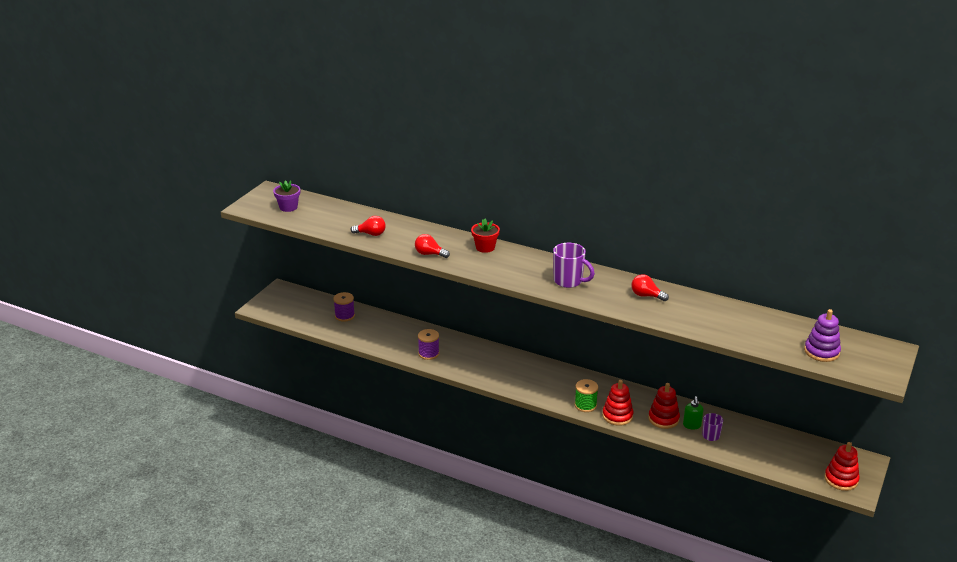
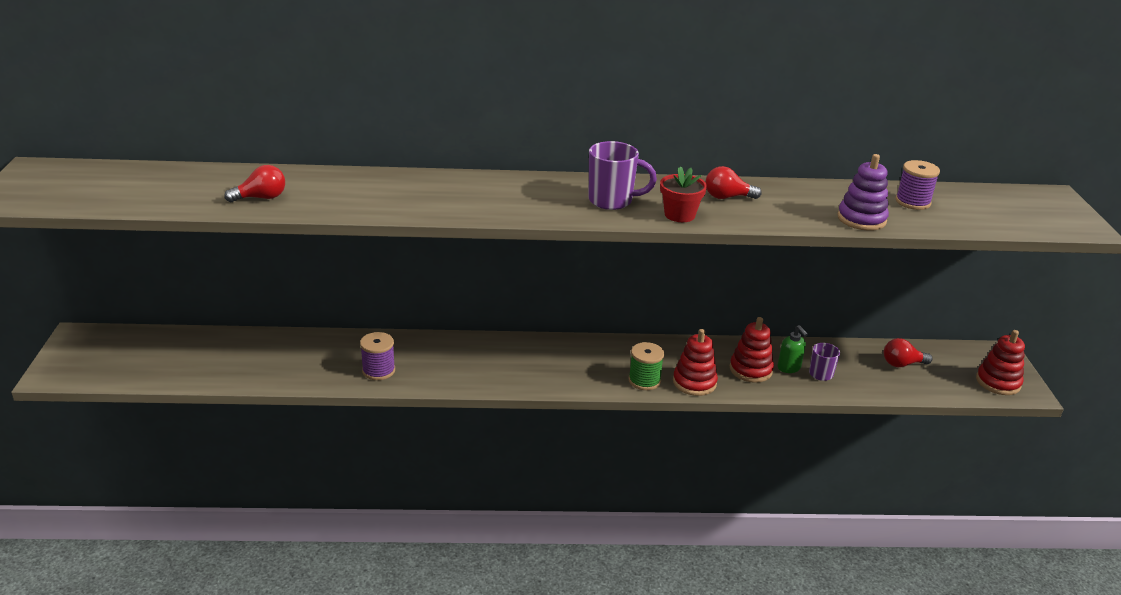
camera: 30 degrees left, 0 degrees up
purple flower pot [273,180,300,212] -> none
purple spool [333,292,355,322] -> purple spool moved to [895,160,940,210]
red light bulb [415,234,450,258] -> red light bulb moved to [884,338,932,367]
red flower pot [471,219,500,253] -> red flower pot moved to [660,166,707,222]
purple stacking toy [804,309,841,362] -> purple stacking toy moved to [837,154,889,231]

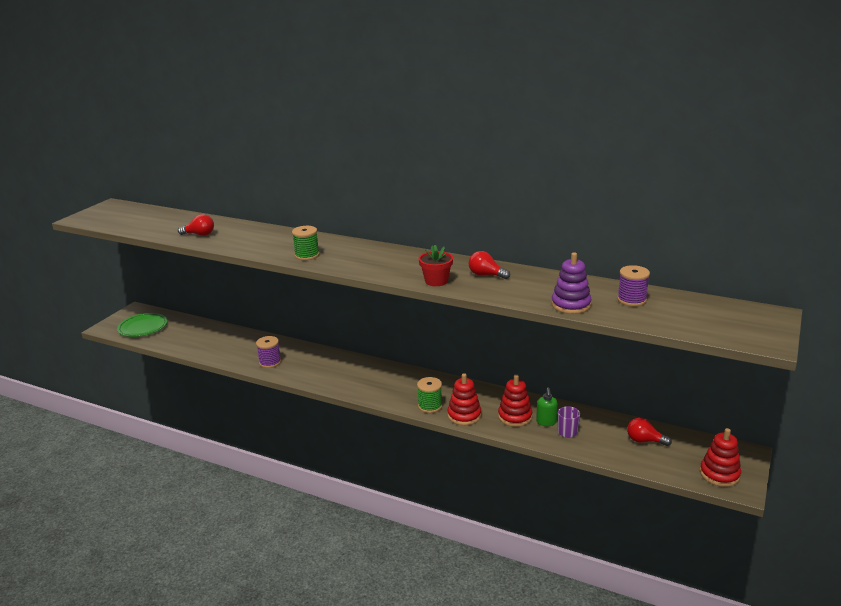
camera: 30 degrees right, 5 degrees down
purple mug [589,141,657,210] -> none
none -> green plate [117,313,167,337]
none -> green spool [292,226,320,260]

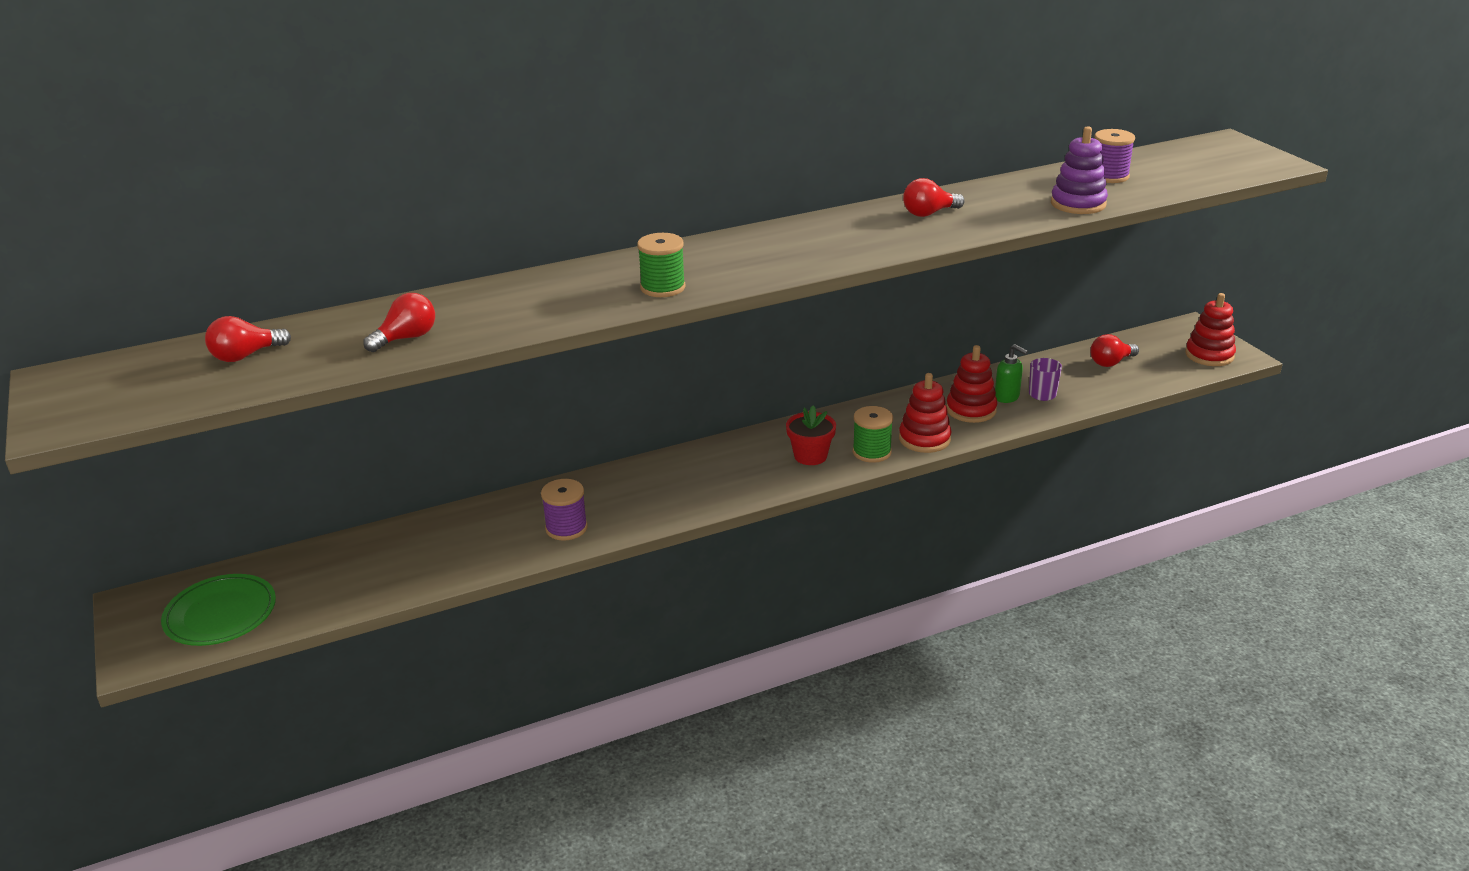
camera: 50 degrees left, 5 degrees up
red flower pot [419,245,453,286] -> red flower pot moved to [786,405,836,465]
none -> red light bulb [205,316,291,362]

